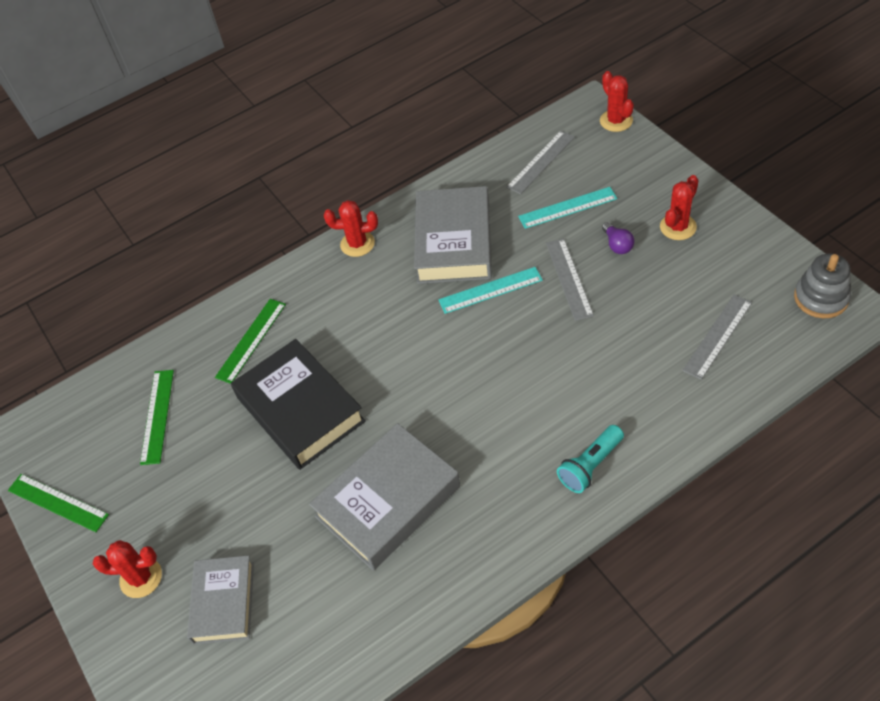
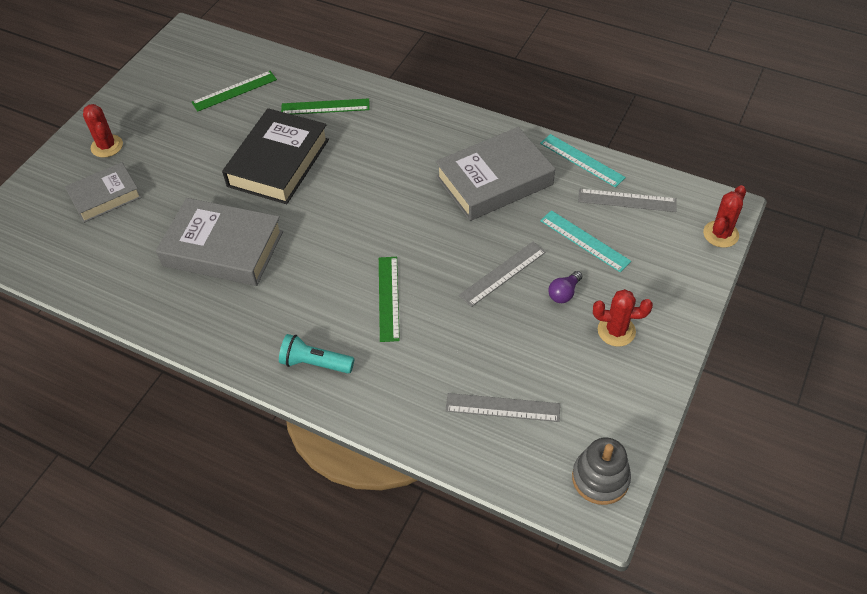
camera: 55 degrees right, 0 degrees up
green ruler [8,474,109,532] -> green ruler moved to [379,257,400,342]
red cactus [324,200,378,257] -> none
turquoise ruler [438,267,543,314] -> turquoise ruler moved to [540,134,626,188]

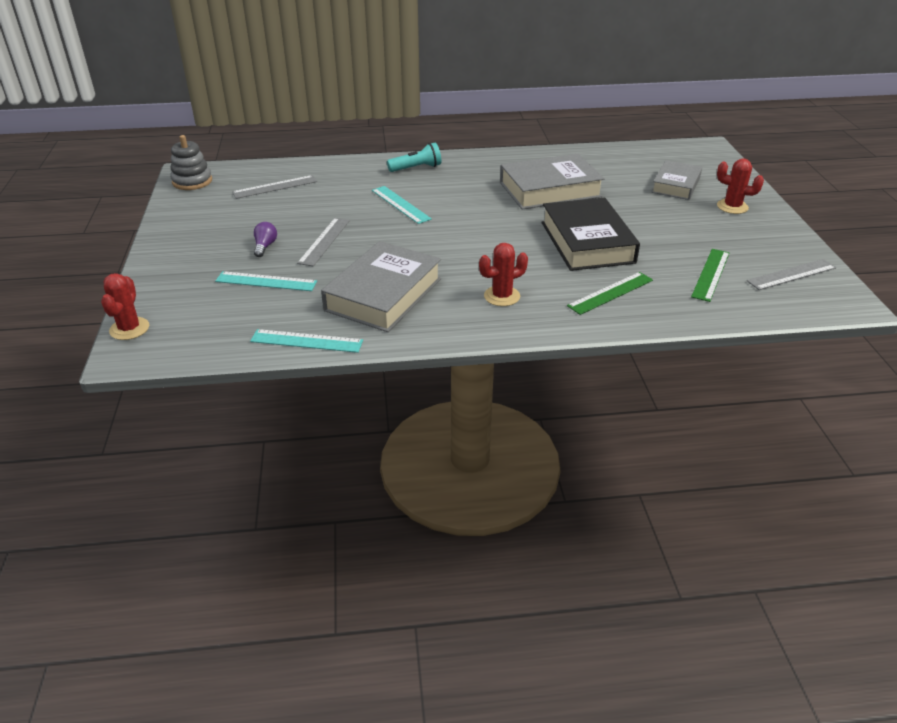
camera: 145 degrees right, 15 degrees down
green ruler [379,257,400,342] -> turquoise ruler [372,186,432,224]
grey ruler [578,189,677,212] -> grey ruler moved to [747,259,836,290]
red cactus [593,289,653,347] -> red cactus moved to [479,243,528,306]

